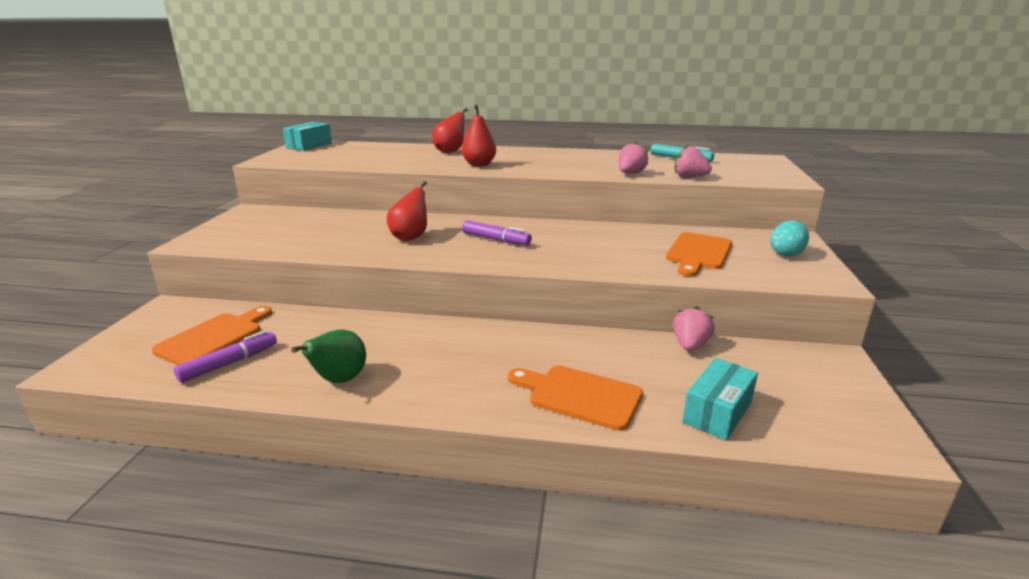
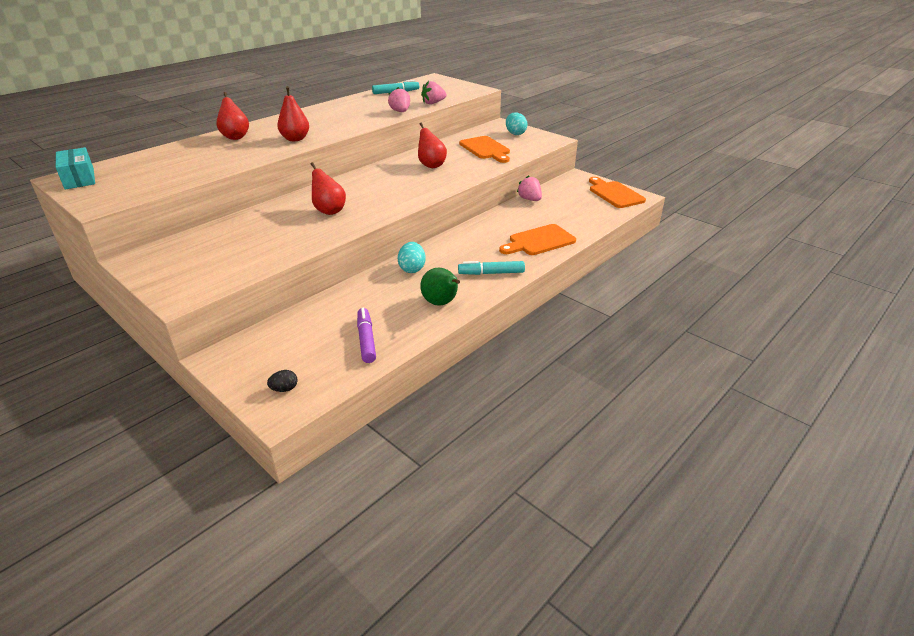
camera: 55 degrees left, 10 degrees up
orange cutting board [152,306,272,365] -> orange cutting board moved to [589,177,646,208]
purple marker [462,220,532,245] -> none
turquoise box [682,358,758,441] -> none
none -> black egg [267,370,297,392]
none -> turquoise egg [398,242,426,273]
none -> red pear [418,123,447,168]
none -> turquoise marker [458,261,525,275]

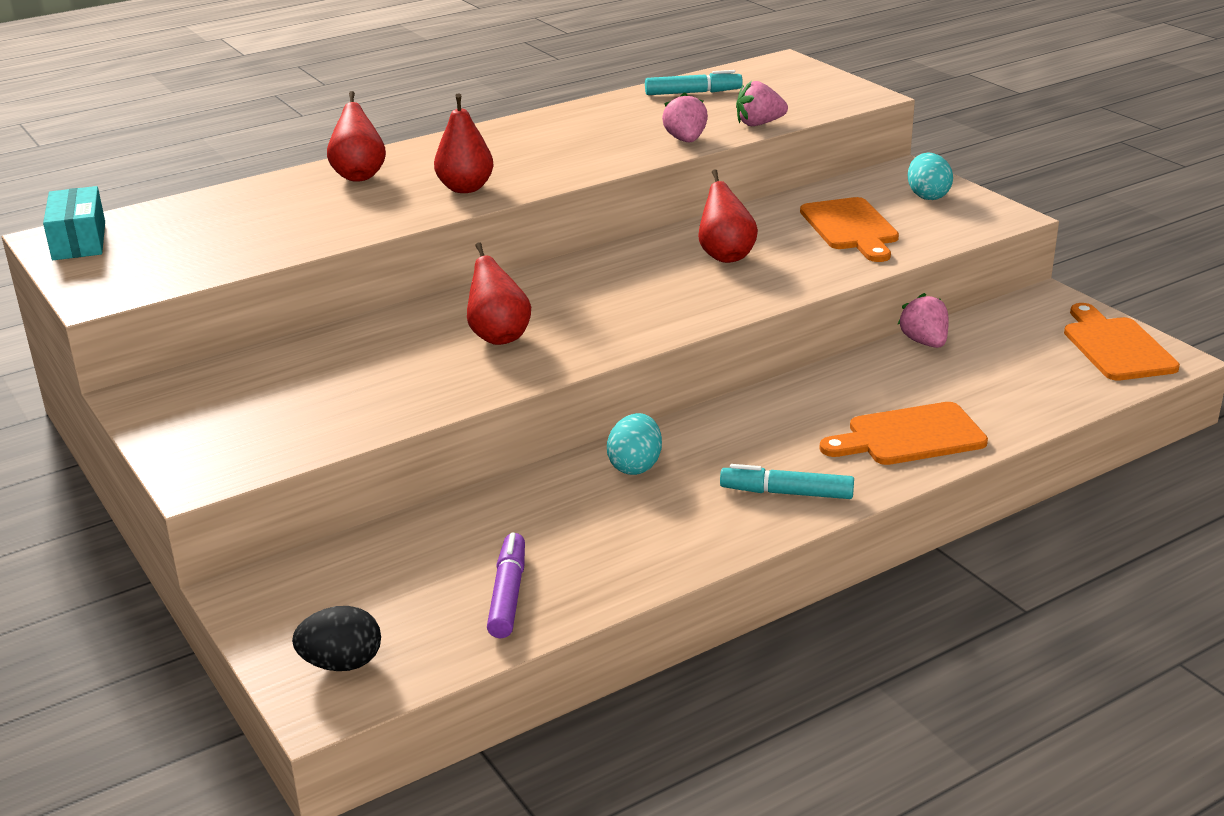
camera: 15 degrees right, 5 degrees down
black egg [267,370,297,392] -> black egg [292,606,381,671], size x1.66
green pear [420,268,460,306] -> none

